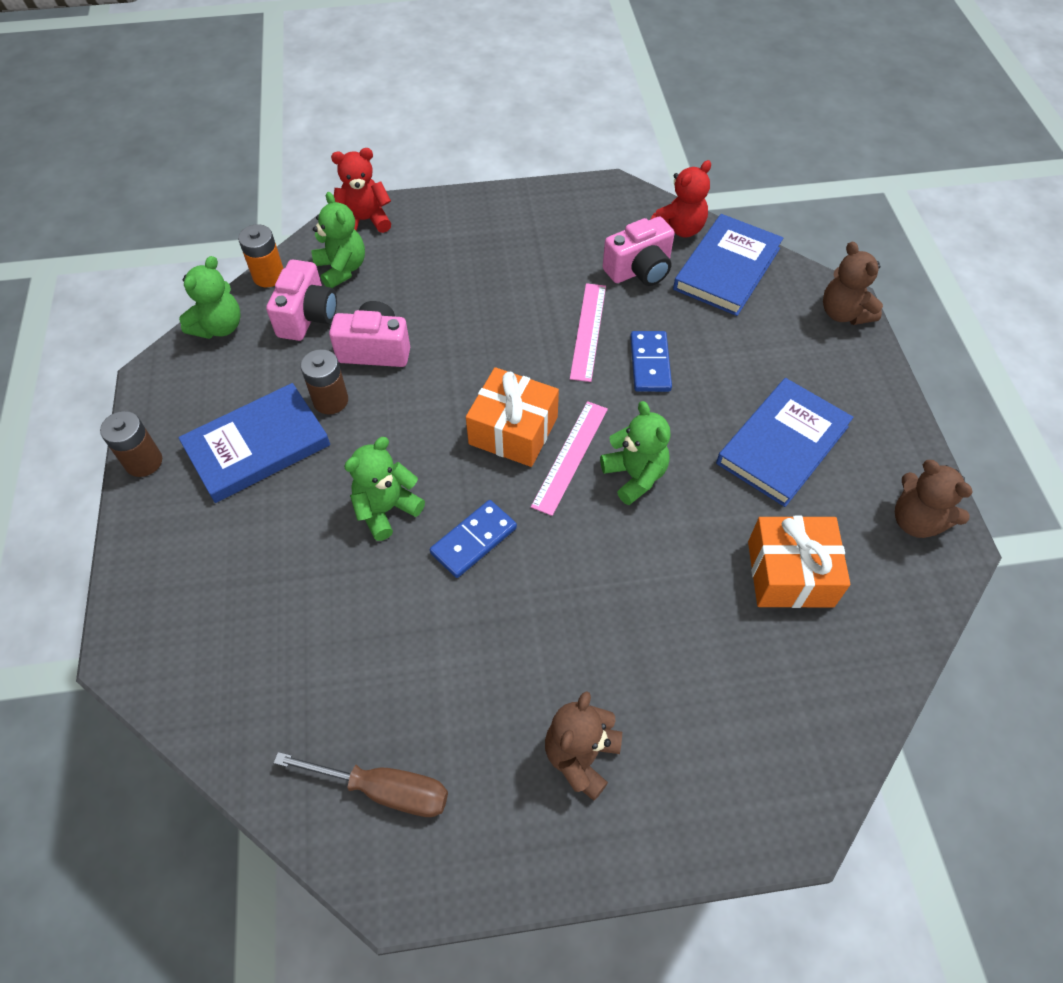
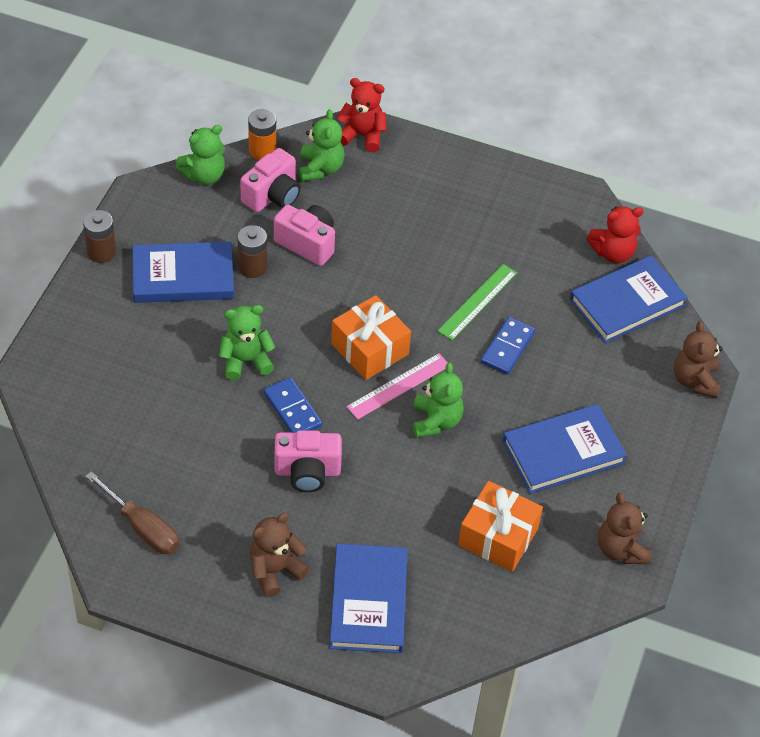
camera: 25 degrees right, 5 degrees down
blue domino [430,500,517,578] -> blue domino turned 75 degrees clockwise [264,377,322,433]
pink ruler [570,283,606,382] -> green ruler [438,264,517,341]
pink camera [603,217,675,286] -> pink camera moved to [275,430,342,492]
none -> blue book [330,543,408,653]

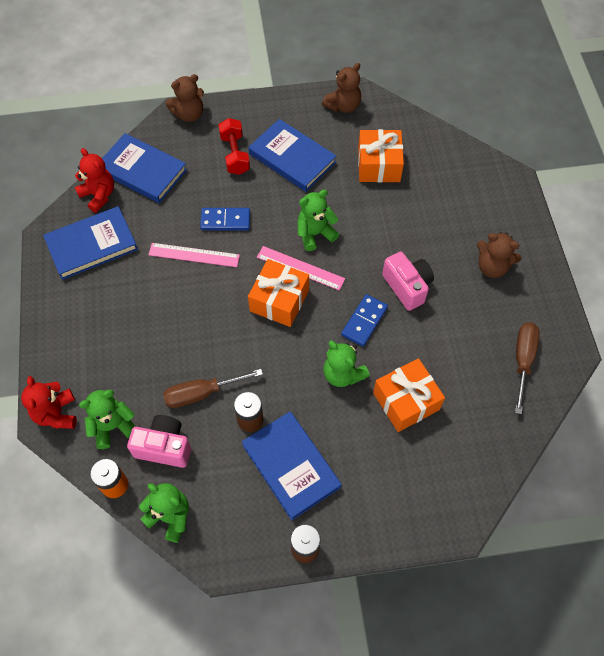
camera: 115 degrees left, 10 degrees up
pink camera [274,205,335,266] -> brown screwdriver [163,369,263,408]
blue book [330,543,408,653] -> blue book moved to [43,206,138,280]
green ruler [438,264,517,341] -> pink ruler [149,243,240,267]
none -> red dumbbell [218,118,250,175]
none -> orange gift [373,358,445,432]

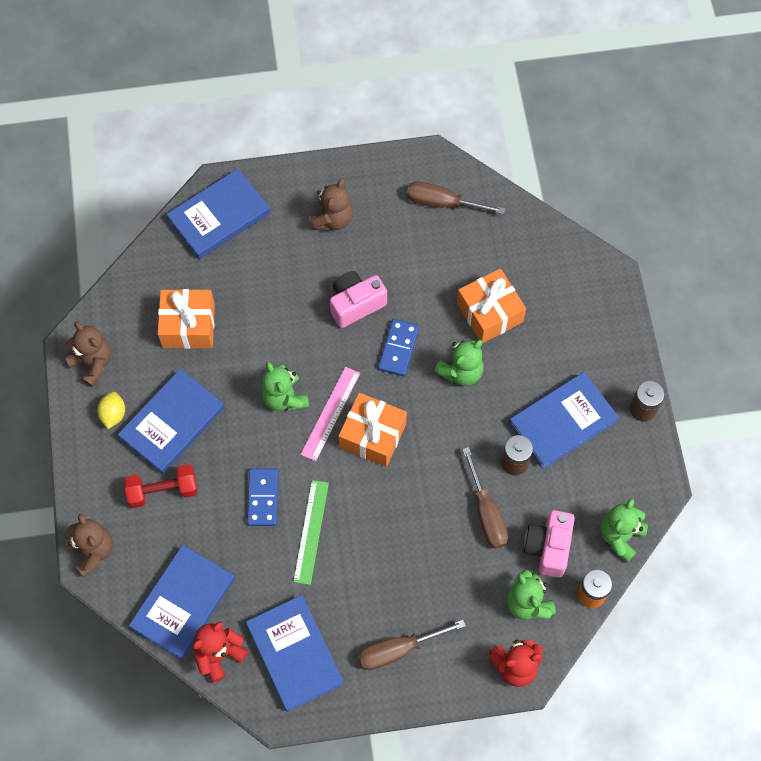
camera: 90 degrees left, 5 degrees up
pink ruler [149,243,240,267] -> green ruler [293,480,329,585]
blue domino [341,294,388,347] -> blue domino turned 75 degrees clockwise [378,319,419,376]
none -> yellow lemon [97,392,125,429]
none -> blue book [166,169,270,259]
none -> brown screwdriver [358,620,466,670]

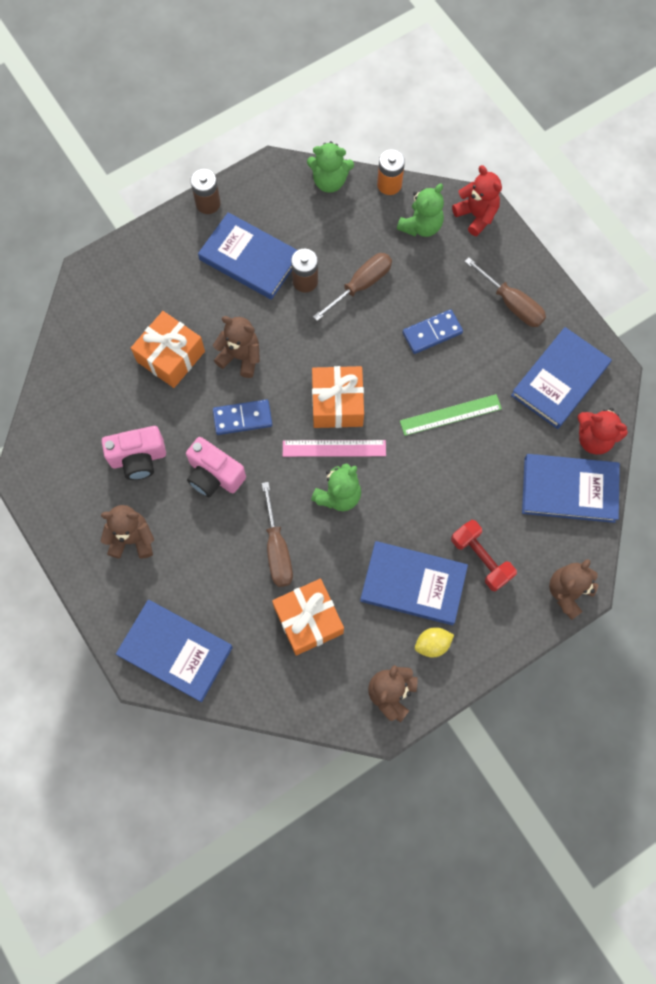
camera: 115 degrees left, 5 degrees up
blue domino [247,469,279,526] -> blue domino moved to [403,309,463,354]
brown screwdriver [407,181,505,214] -> brown screwdriver moved to [262,482,293,587]
green teddy bear [434,340,484,386] -> brown teddy bear [213,316,260,378]
pink camera [524,510,575,578] -> pink camera moved to [102,426,166,480]

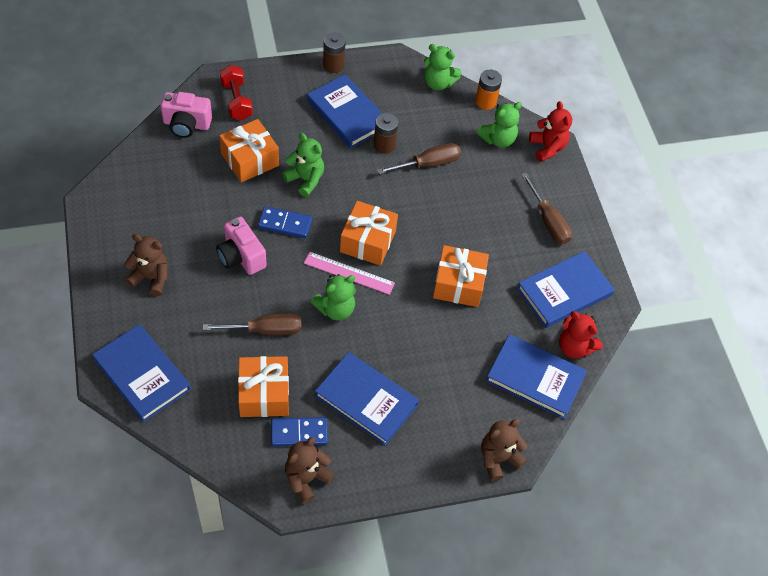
camera: 15 degrees right, 15 degrees down
pink camera [102,426,166,480] -> pink camera moved to [161,92,212,138]
brown teddy bear [213,316,260,378] -> green teddy bear [282,133,324,197]
brown screwdriver [262,482,293,587] -> brown screwdriver turned 105 degrees counterclockwise [203,313,301,335]
green ruler [400,394,502,436] -> orange gift [433,245,489,307]
blue domino [403,309,463,354] -> blue domino moved to [271,417,328,446]
yellow lemon [415,627,454,657] -> none
red dumbbell [451,520,517,591] -> red dumbbell moved to [220,65,253,120]

